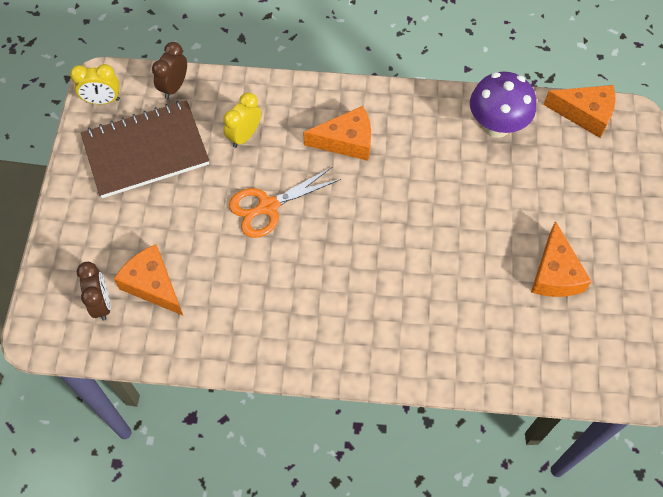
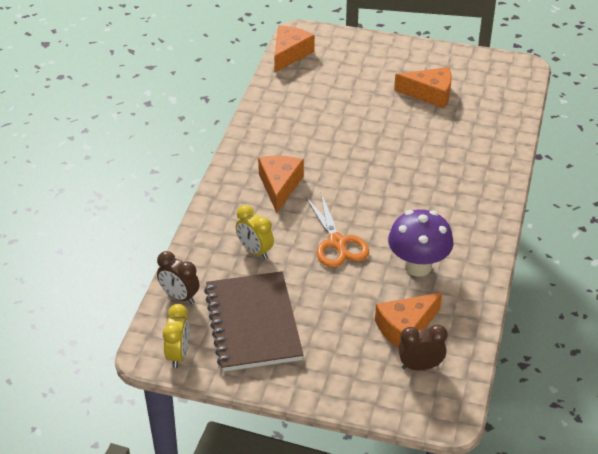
camera: 80 degrees left, 20 degrees down
purple mushroom [470,72,536,138] -> purple mushroom moved to [388,209,453,277]

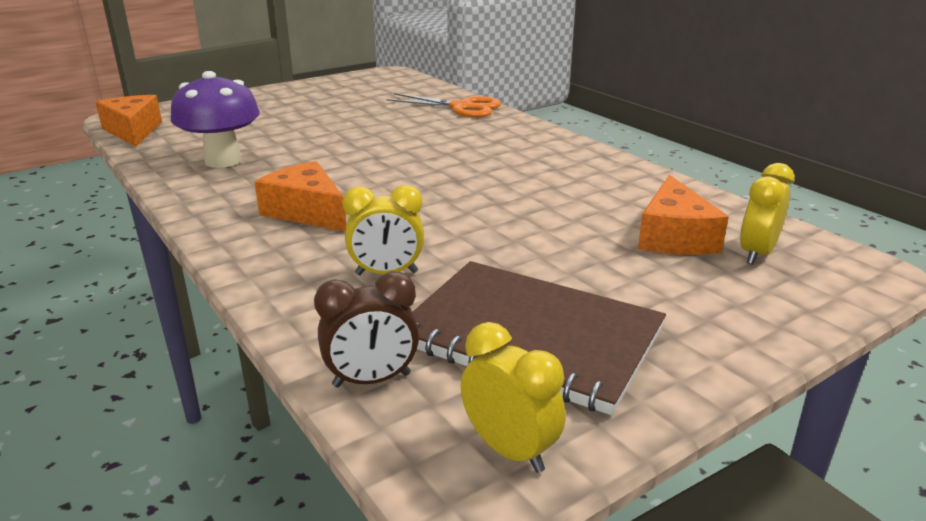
camera: 50 degrees left, 15 degrees down
orange scissors [306,194,369,268] -> orange scissors moved to [387,93,501,117]
purple mushroom [388,209,453,277] -> purple mushroom moved to [171,71,260,168]
orange cheese [394,67,452,108] -> none
brown clock [398,325,447,370] -> yellow clock [740,163,795,265]

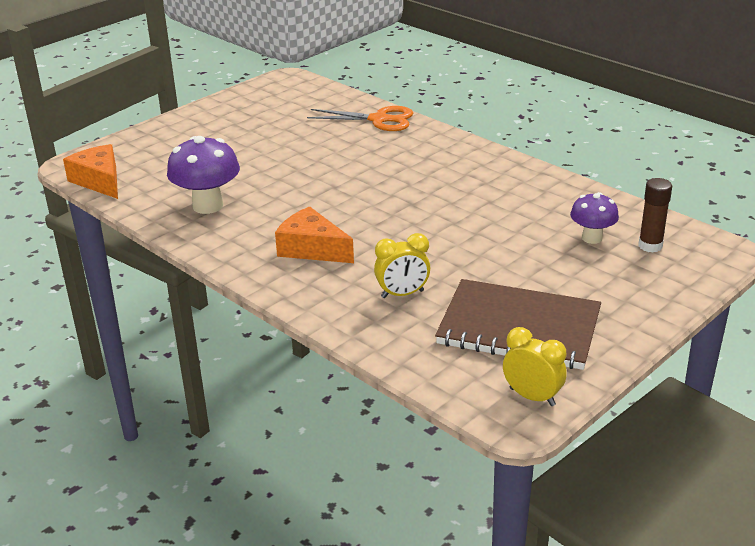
camera: 10 degrees left, 5 degrees up
brown clock [314,272,419,387] -> none
orange cheese [638,175,729,255] -> purple mushroom [570,192,619,244]
yellow clock [740,163,795,265] -> brown glue stick [638,178,672,252]

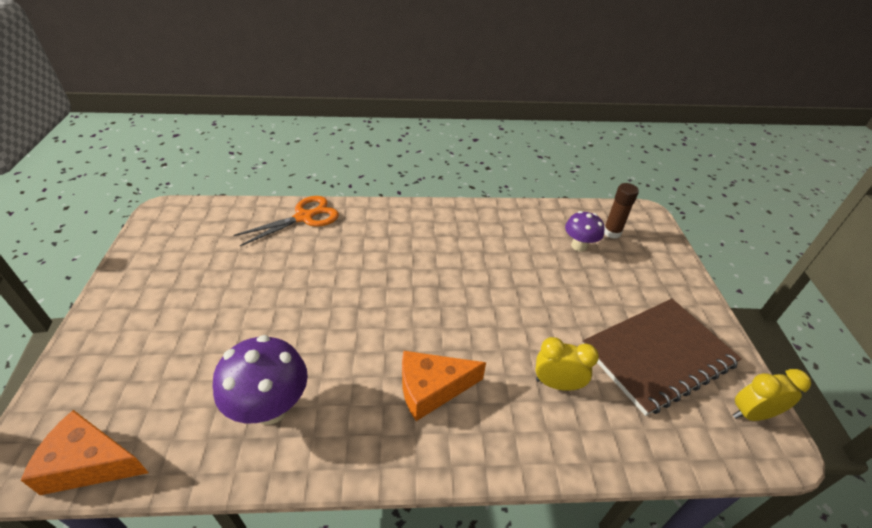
camera: 50 degrees left, 10 degrees up
yellow clock [374,233,430,298] -> yellow clock turned 105 degrees counterclockwise [536,337,599,391]

